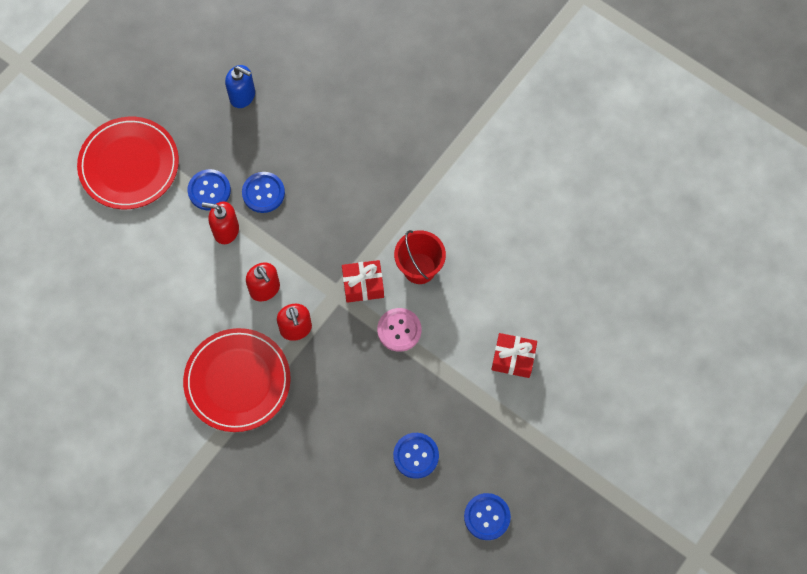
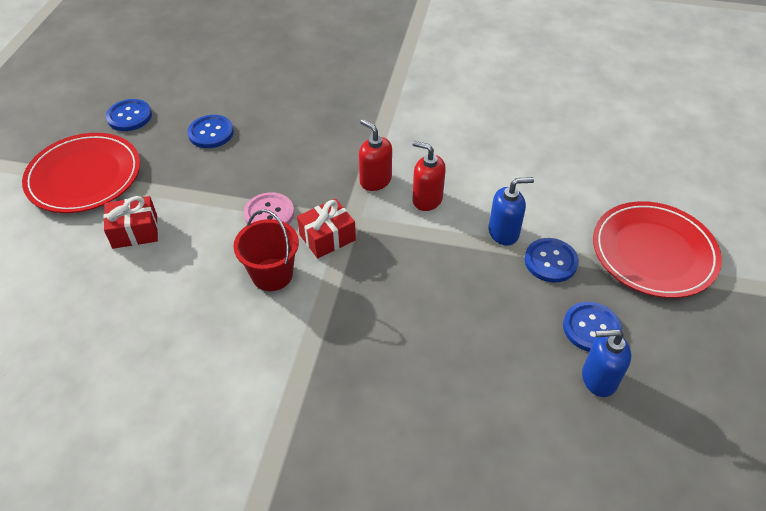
camera: 155 degrees right, 20 degrees down
red plate [183,328,291,432] -> red plate moved to [22,133,140,213]
red soap dispenser [202,202,239,244] -> blue soap dispenser [488,177,534,246]
blue button [242,172,285,213] -> blue button moved to [563,302,622,352]

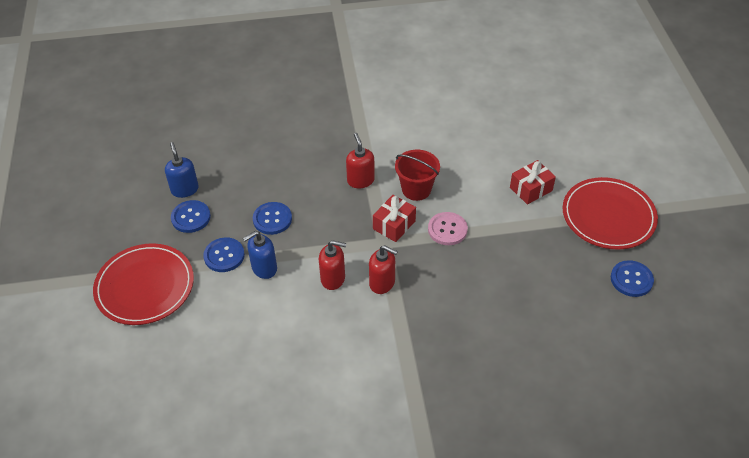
camera: 160 degrees right, 0 degrees up
blue button [187,115,234,148] -> blue button moved to [253,202,292,235]
blue soap dispenser [582,329,631,397] -> blue soap dispenser turned 90 degrees counterclockwise [165,142,199,198]
none -> red soap dispenser [346,133,375,188]

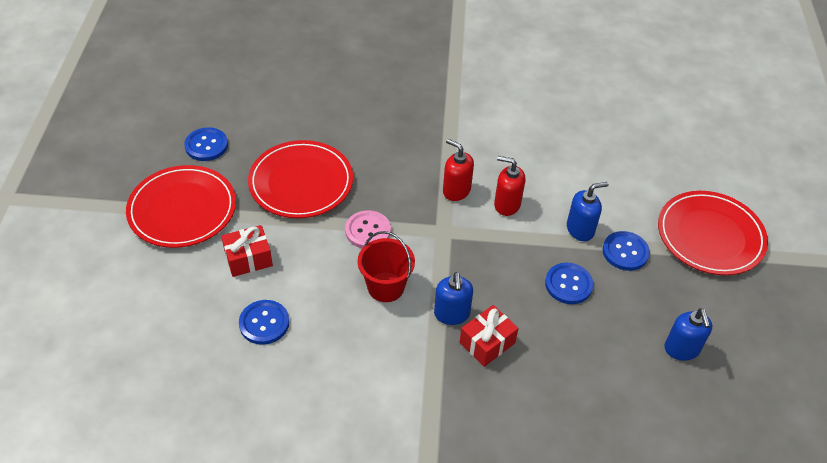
camera: 170 degrees left, 0 degrees up
blue button [171,200,211,233] -> blue button moved to [239,300,289,345]
red soap dispenser [346,133,375,188] -> blue soap dispenser [434,272,473,325]
red gift [373,195,416,242] -> red gift moved to [460,305,519,367]
none -> red plate [248,140,353,218]

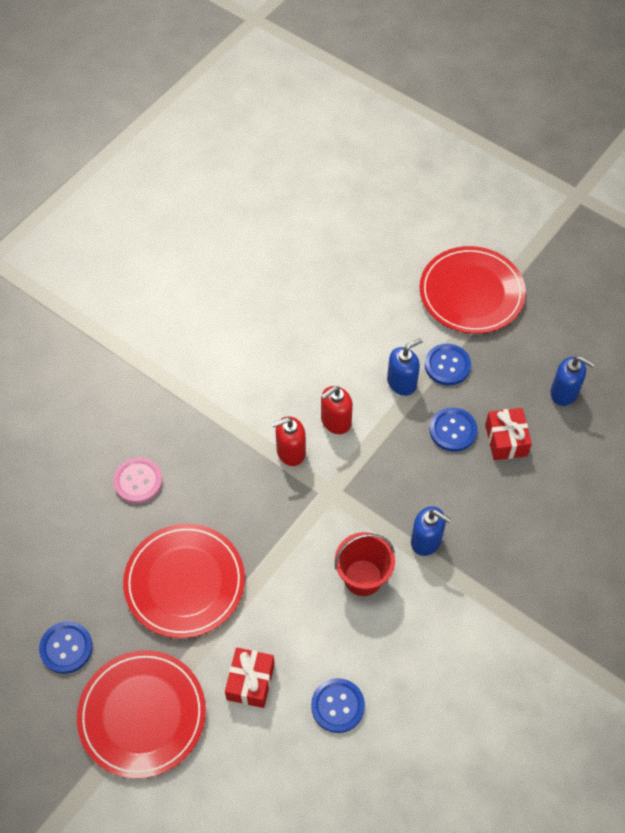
camera: 55 degrees left, 10 degrees up
pink button [345,210,391,248] -> pink button moved to [113,458,163,503]
red gift [460,305,519,367] -> red gift moved to [485,408,532,460]
blue soap dispenser [567,182,609,241] -> blue soap dispenser turned 45 degrees clockwise [387,338,423,396]

